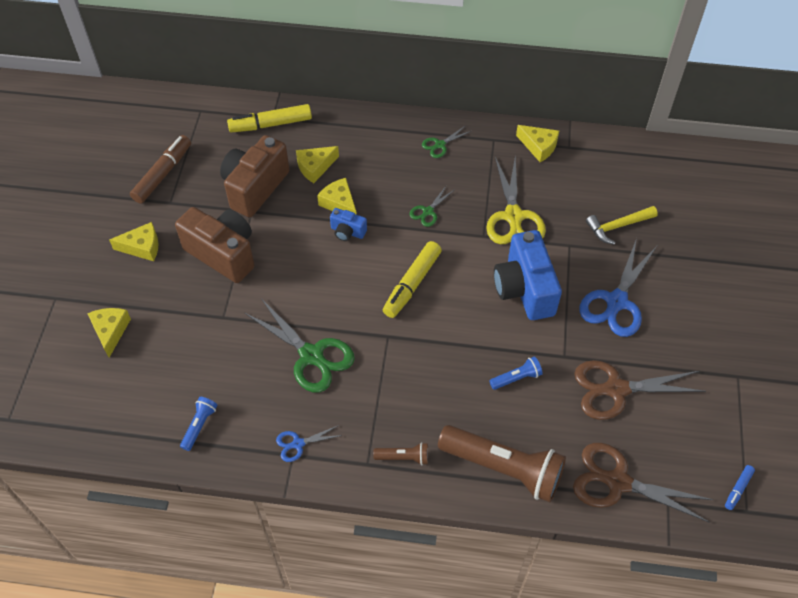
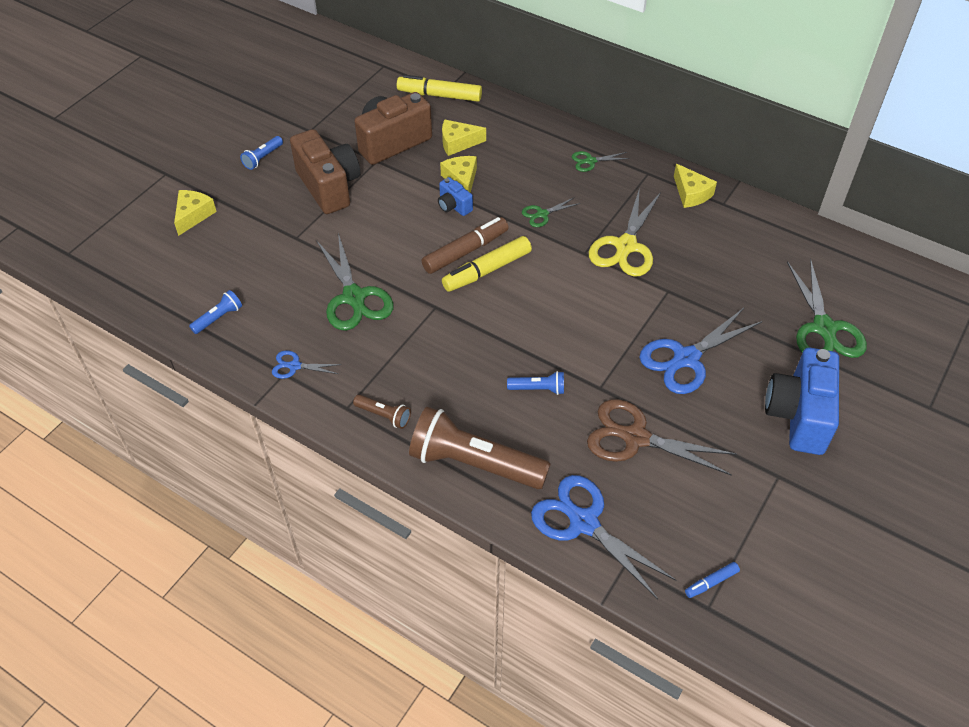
camera: 25 degrees right, 5 degrees down
yellow cheese [109,222,159,261] -> blue flashlight [240,136,283,170]
brown marker [130,135,191,204] -> brown marker moved to [422,217,509,274]
brown flashlight [438,425,566,502] -> brown flashlight turned 150 degrees clockwise [409,407,551,489]
blue camera [494,230,562,320] -> blue camera moved to [765,348,839,455]
brown scissors [573,443,714,523] -> blue scissors [531,475,677,599]
yellow hammer [586,206,658,245] -> none
none -> green scissors [787,258,867,358]

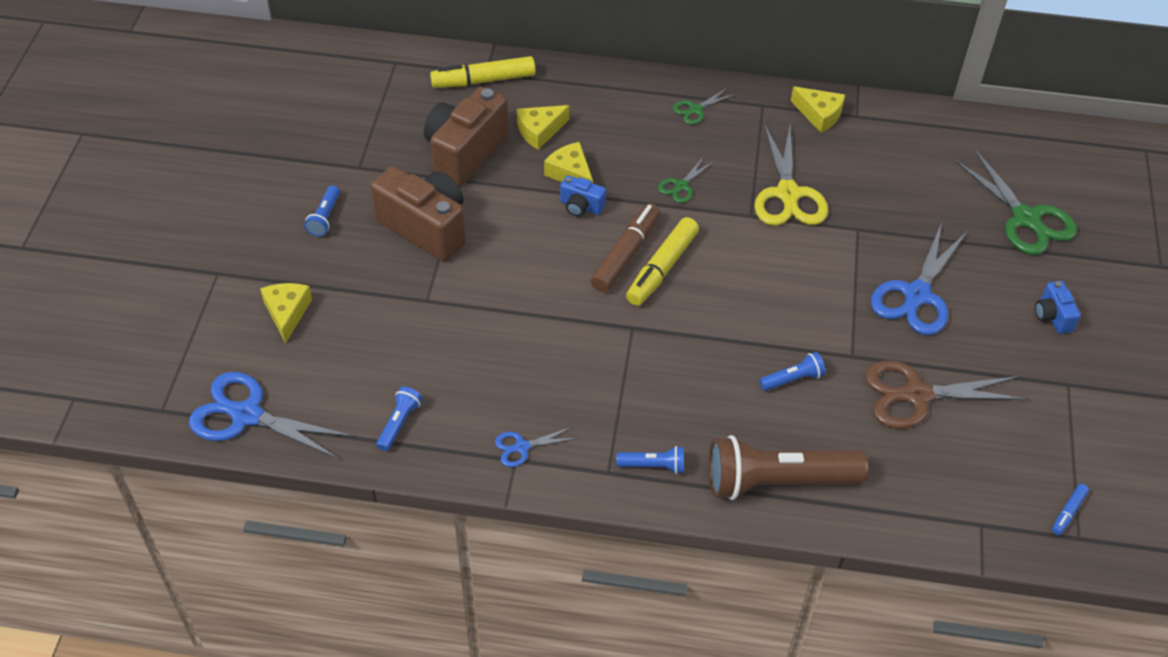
camera: 25 degrees left, 0 degrees up
green scissors [316,233,394,330] -> none
brown flashlight [353,394,411,429] -> blue flashlight [616,446,684,474]
blue scissors [531,475,677,599] -> blue scissors moved to [189,372,353,459]
blue camera [765,348,839,455] -> blue camera [1035,281,1081,334], size x0.48

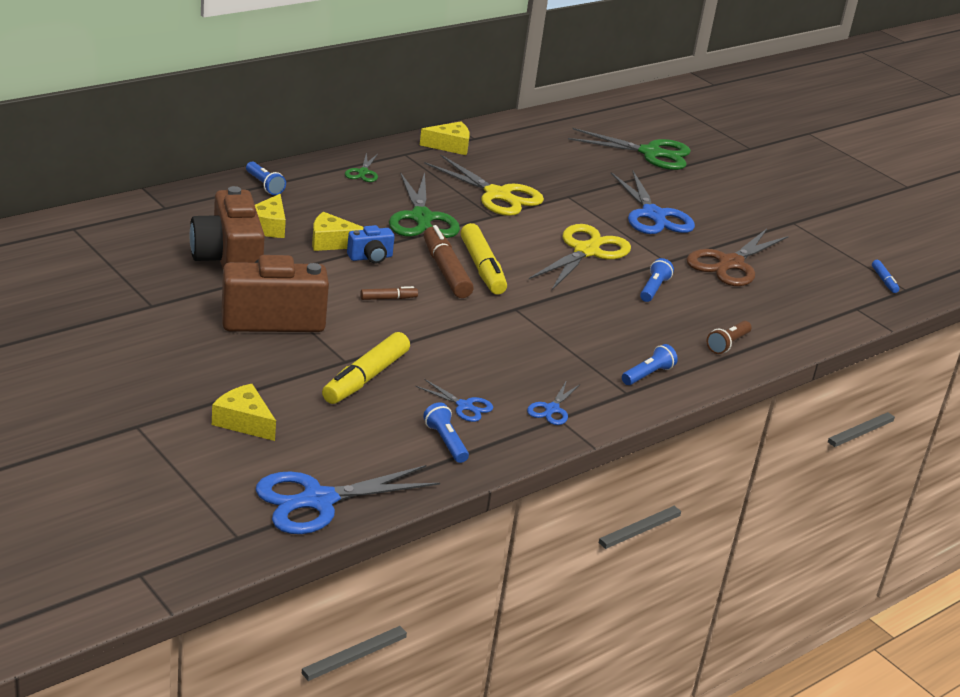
camera: 50 degrees left, 20 degrees down
blue flashlight [304,185,340,237] -> blue flashlight moved to [246,161,286,195]
yellow marker [430,56,536,88] -> yellow marker moved to [322,332,410,404]
green scissors [658,156,714,203] -> green scissors [389,172,460,238], size x2.03
brown flashlight [708,435,868,500] -> brown flashlight [707,321,751,354], size x0.44
blue camera [1035,281,1081,334] -> none
none -> brown marker [360,286,418,300]
none -> blue scissors [415,379,493,422]
none -> yellow scissors [529,224,631,290]

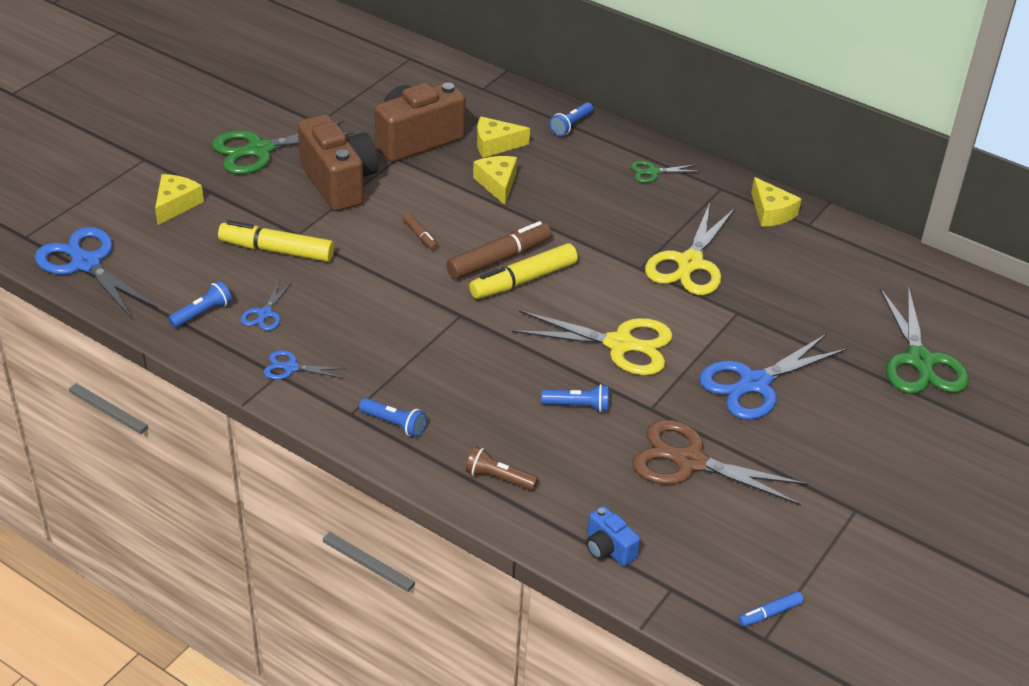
camera: 75 degrees right, 10 degrees up
blue camera [347,225,395,263] -> blue camera moved to [586,506,640,566]
green scissors [389,172,460,238] -> green scissors moved to [212,121,353,174]

